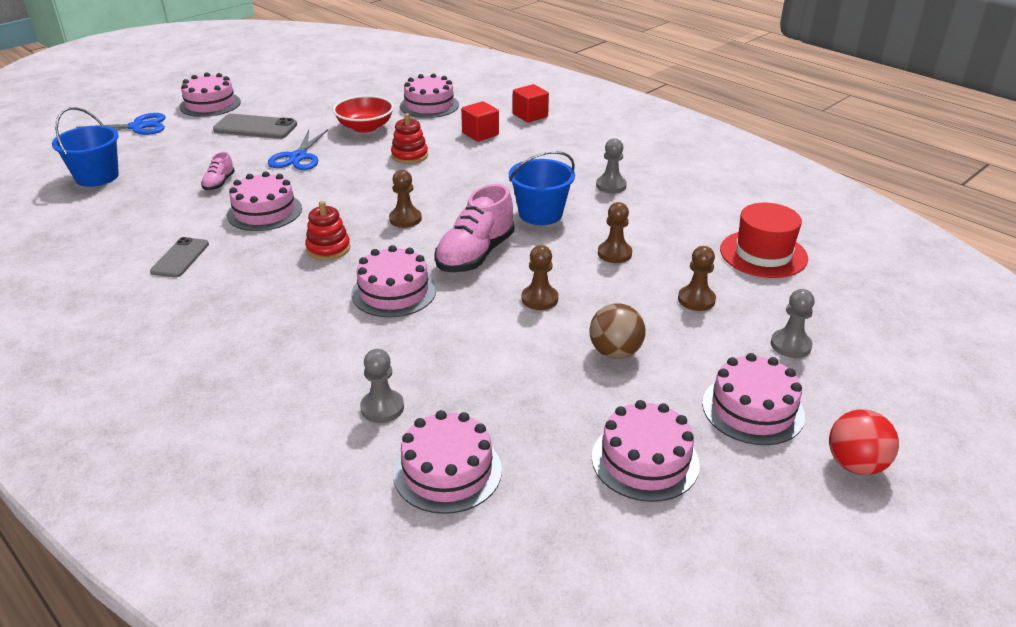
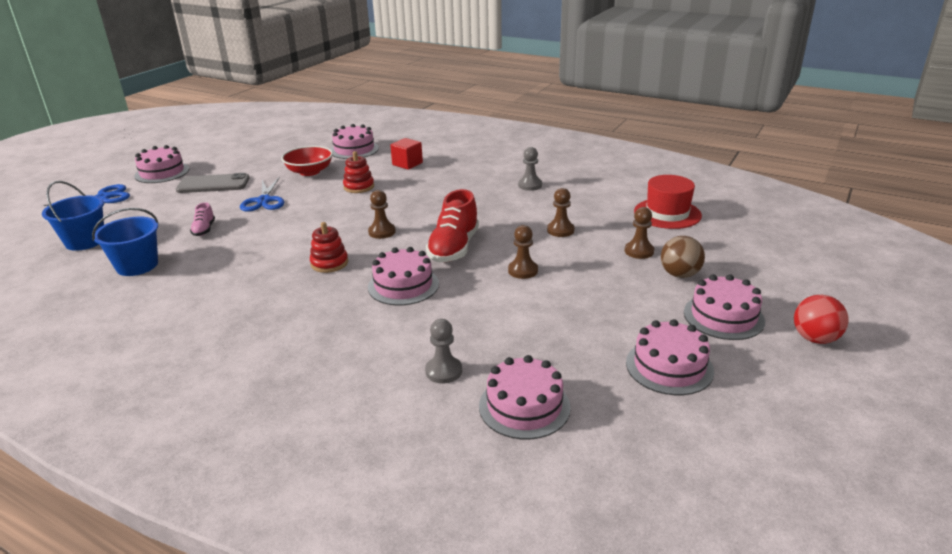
camera: 15 degrees left, 5 degrees down
grey phone [150,237,209,277] -> none
pink cake [227,171,302,231] -> none
pink shoe [434,184,514,272] -> red shoe [426,189,479,262]
blue bucket [509,151,575,225] -> blue bucket moved to [92,208,159,276]
red cube [513,84,549,122] -> none
brown ball [589,304,645,359] -> brown ball moved to [661,236,705,278]
grey pawn [771,289,815,358] -> none

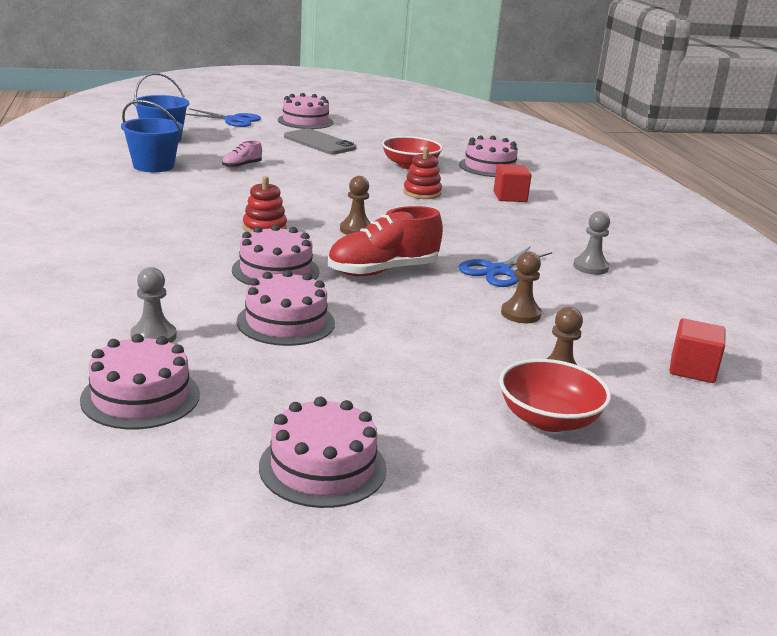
camera: 45 degrees right, 5 degrees down
blue scissors [240,177,284,212] -> blue scissors moved to [459,247,552,287]
brown pawn [508,225,538,279] -> none
red hat [634,175,702,229] -> red cube [670,318,726,383]
brown ball [661,236,705,278] -> red bowl [499,359,611,432]
pink cake [684,274,765,340] -> pink cake moved to [237,270,335,346]
red ball [794,295,849,344] -> none

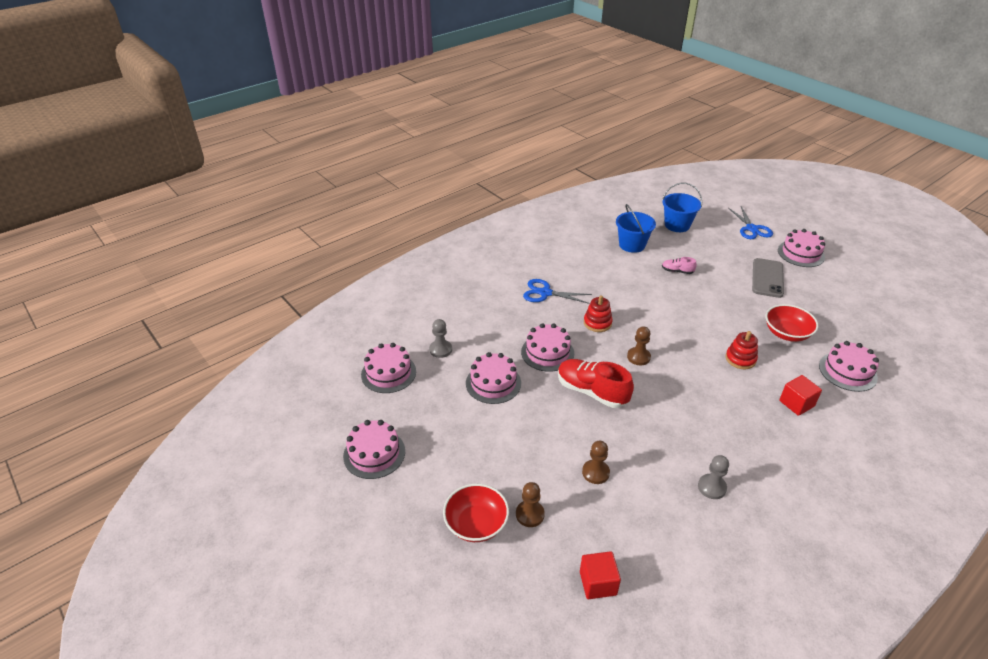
camera: 65 degrees right, 15 degrees up
blue scissors [459,247,552,287] -> blue scissors moved to [523,279,592,304]

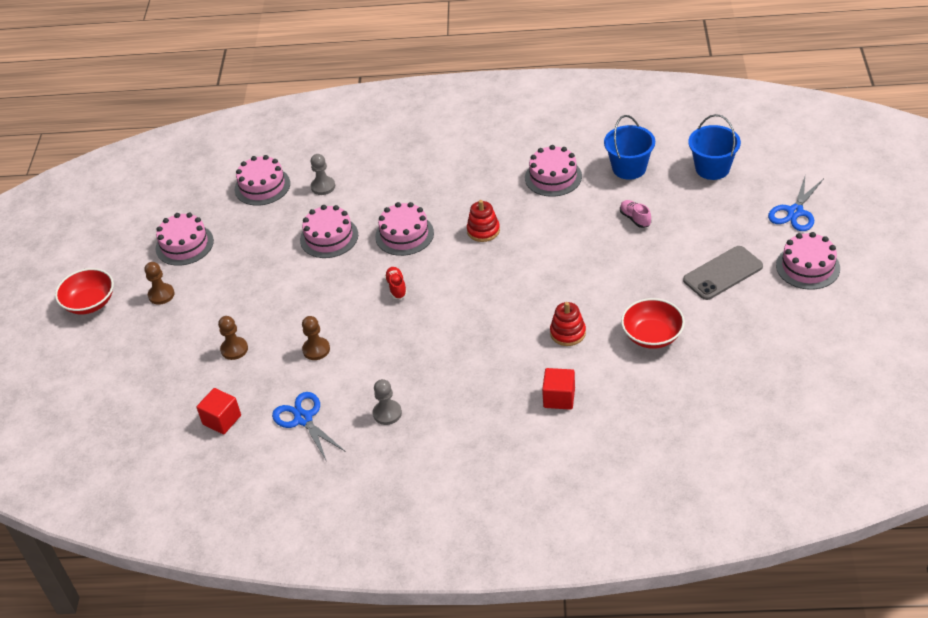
camera: 45 degrees right, 5 degrees up
red bowl [443,484,509,542] -> red bowl moved to [55,268,114,314]
blue scissors [523,279,592,304] -> blue scissors moved to [272,392,346,462]
red shoe [558,359,634,408] -> red shoe [384,267,407,299], size x0.50
brown pawn [627,326,651,365] -> brown pawn moved to [145,262,175,305]
pink cake [819,341,879,392] -> pink cake moved to [525,145,582,197]

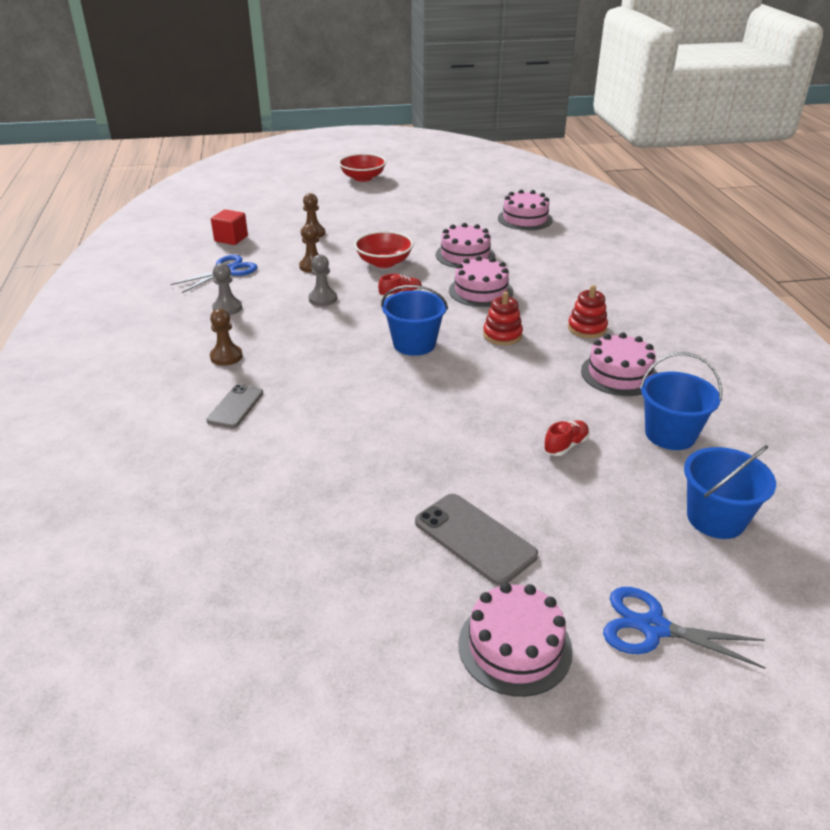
camera: 75 degrees right, 10 degrees down
brown pawn [145,262,175,305] -> brown pawn moved to [210,309,243,366]
pink cake [155,213,214,266] -> none
grey pawn [311,154,335,195] -> grey pawn moved to [308,255,337,306]
red cube [542,368,575,410] -> grey phone [207,384,263,428]
red stacking toy [550,302,586,346] -> red stacking toy moved to [568,285,608,338]
pink shoe [620,200,651,228] -> red shoe [544,420,589,456]
red bowl [621,298,685,349] -> red bowl moved to [354,231,413,268]
none -> blue bucket [381,285,448,356]

